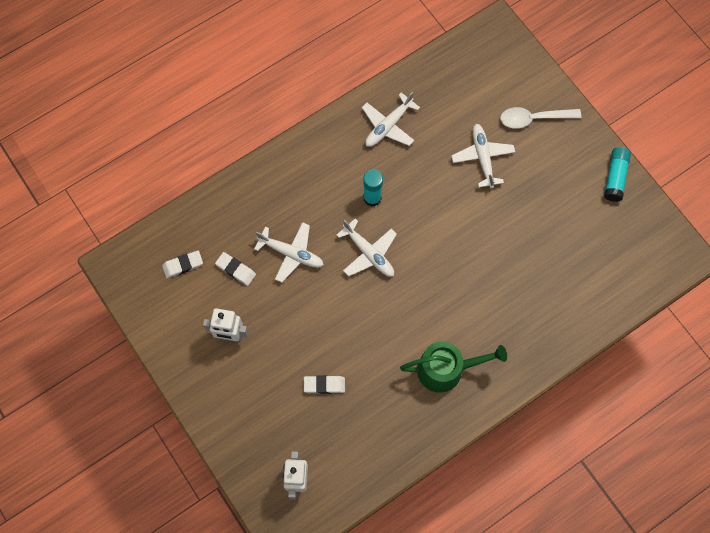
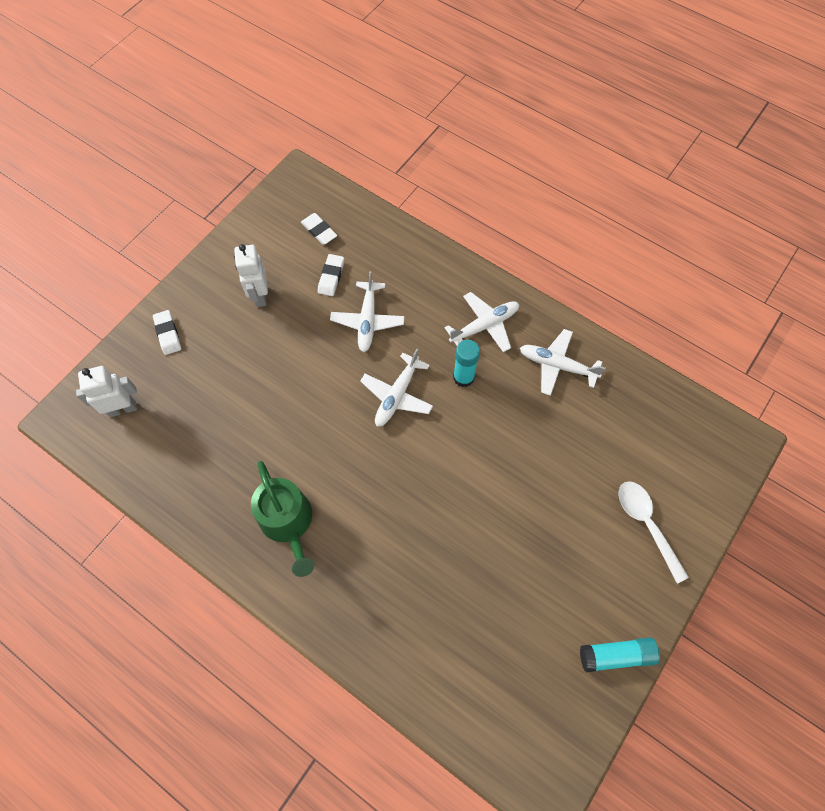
camera: 70 degrees right, 5 degrees down
white eraser [304,375,345,394] -> white eraser moved to [153,310,181,355]
white plane [451,124,515,188] -> white plane moved to [444,292,519,352]

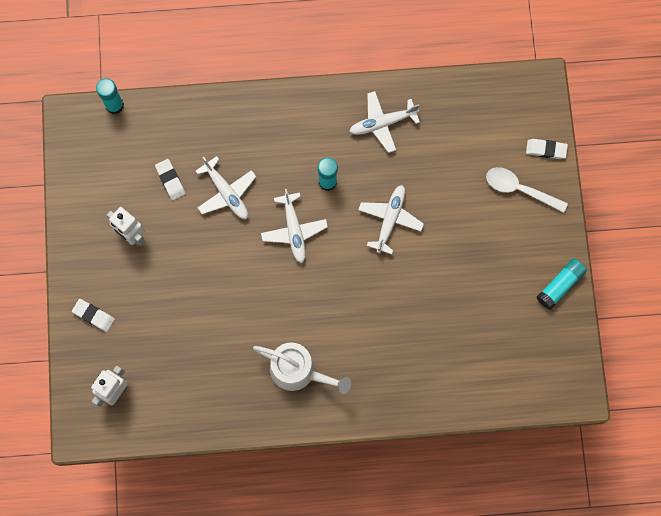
camera: 40 degrees left, 10 degrees up
green watering can [251,461,314,577] -> white watering can [253,342,351,394]
white eraser [301,213,337,245] -> white eraser moved to [526,139,568,159]
white plane [444,292,519,352] -> white plane moved to [358,185,424,254]
none -> turquoise glue stick [96,78,124,114]

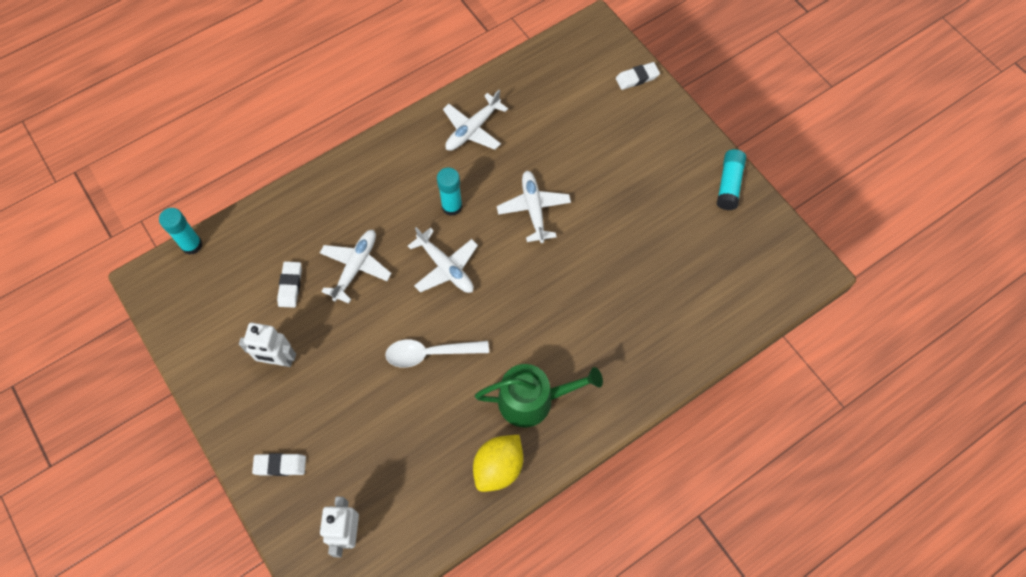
camera: 30 degrees left, 10 degrees down
white eraser [155,159,186,200] -> white eraser turned 60 degrees clockwise [277,261,302,308]
white plane [196,156,256,219] -> white plane turned 90 degrees counterclockwise [320,230,392,304]
white watering can [253,342,351,394] -> green watering can [475,364,603,427]
white spoon [486,167,568,213] -> white spoon moved to [385,339,489,368]
none -> yellow lemon [473,435,523,492]

